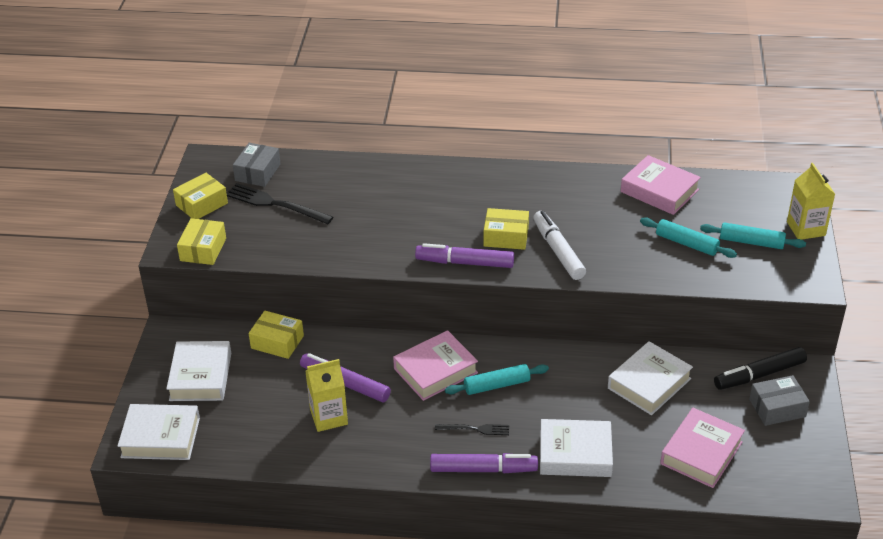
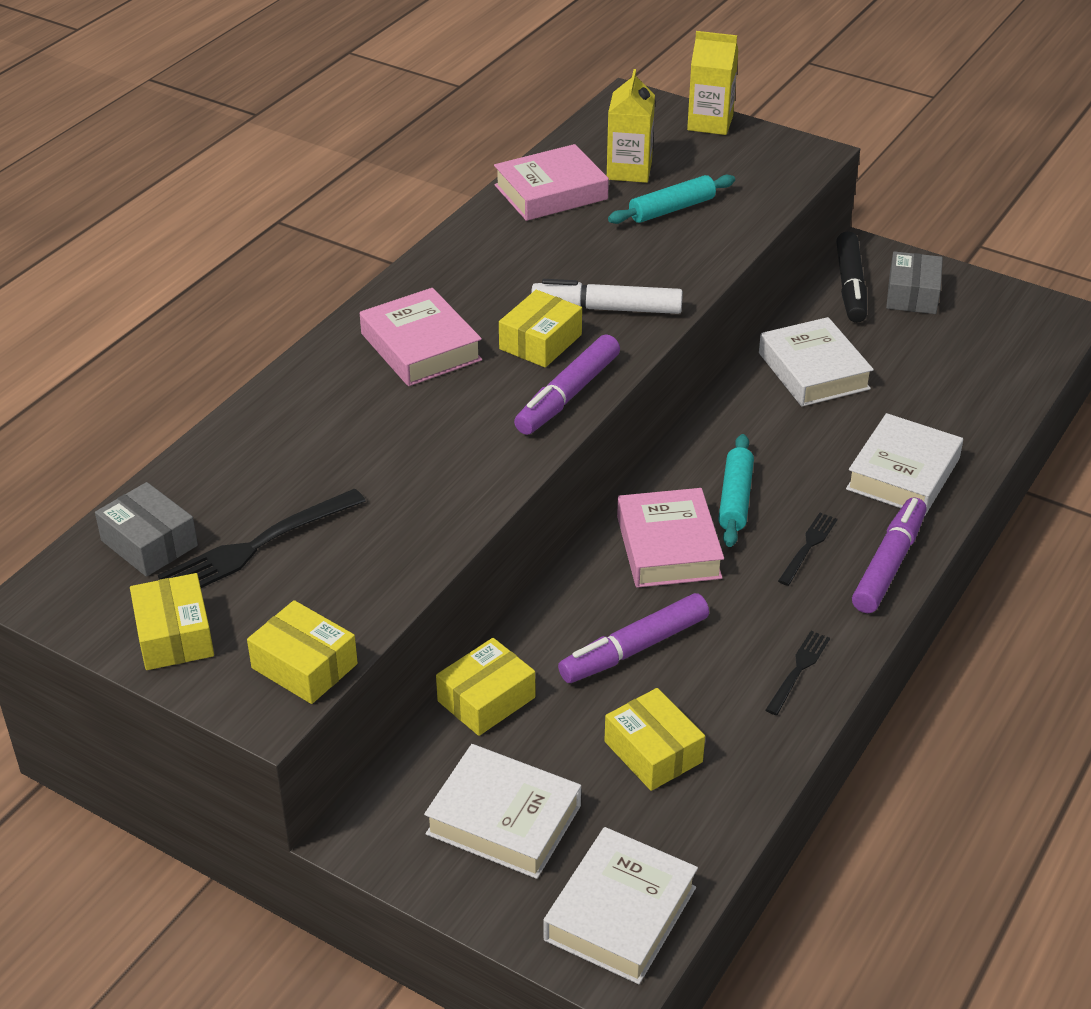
camera: 65 degrees left, 0 degrees up
yellow carton [306,359,348,432] -> yellow carton moved to [607,69,655,183]
pink book [660,408,745,488] -> pink book moved to [360,288,482,386]
turquoise rolling pin [700,222,806,249] -> none
none -> yellow box [604,688,705,791]
none -> black fork [766,631,830,715]

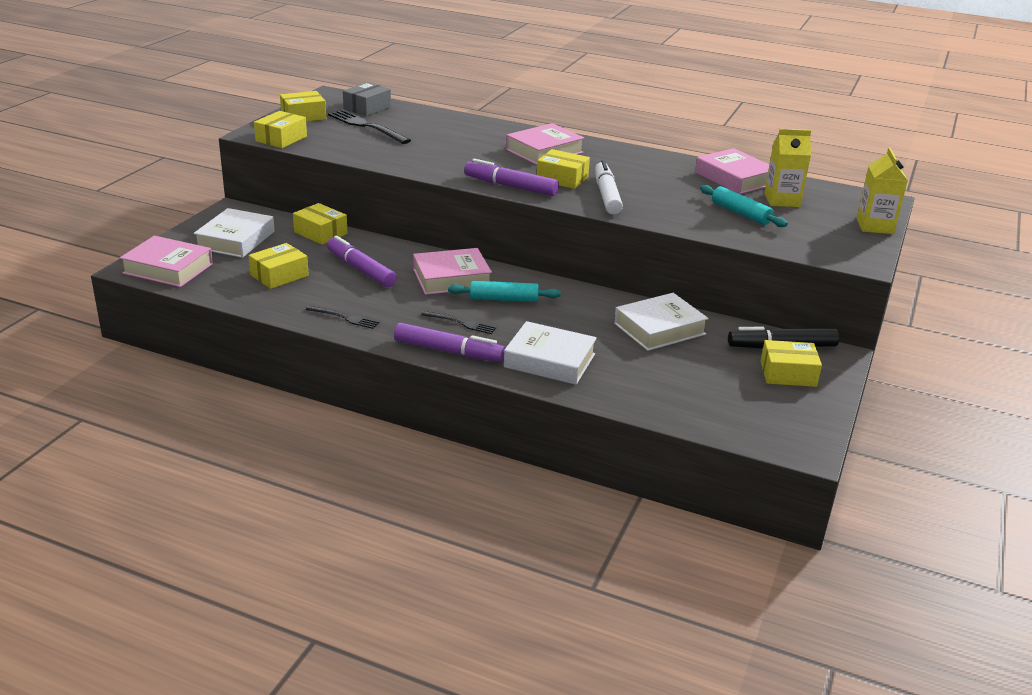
camera: 80 degrees right, 10 degrees down
white book [543,827,698,984] -> pink book [120,236,213,287]
grey box [886,251,943,314] -> yellow box [761,340,822,387]

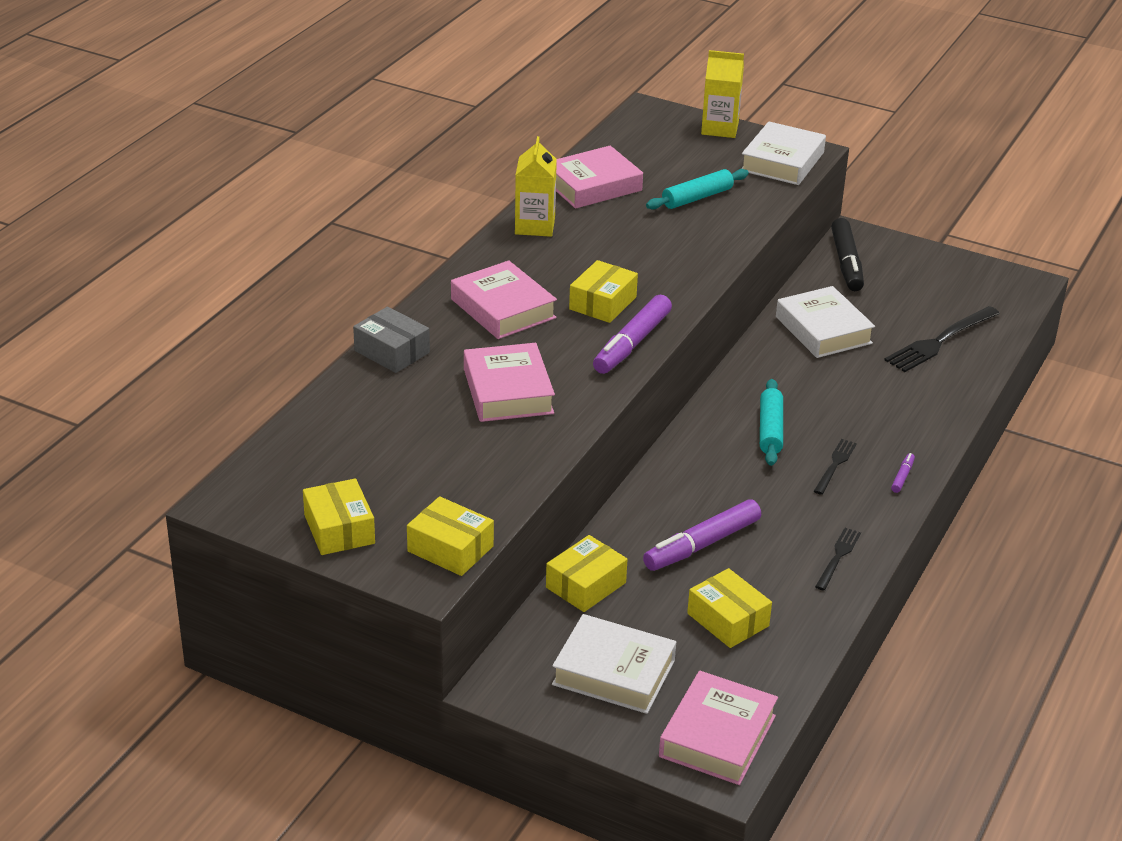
camera: 85 degrees left, 5 degrees up
black fork [328,110,411,144] -> black fork moved to [884,306,1000,372]
grey box [343,82,391,116] -> grey box moved to [353,307,430,373]
purple marker [394,323,505,362] -> purple marker [891,453,915,493], size x0.44
pink book [413,248,492,295] -> pink book moved to [464,343,555,422]
white book [504,321,597,385] -> white book moved to [741,121,826,185]
white marker [595,160,623,215] -> none
yellow box [761,340,822,387] -> none
yellow carton [764,129,811,207] -> yellow carton moved to [515,136,557,237]

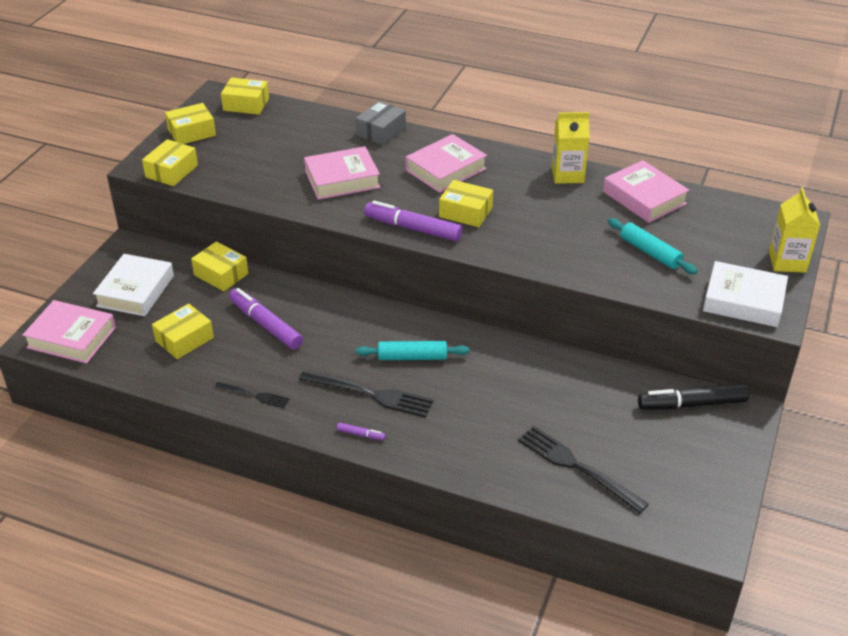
camera: 85 degrees right, 5 degrees up
white book [776,286,875,358] -> none
black fork [814,439,857,495] -> black fork [299,370,434,418], size x1.77
none -> yellow box [221,77,269,115]

